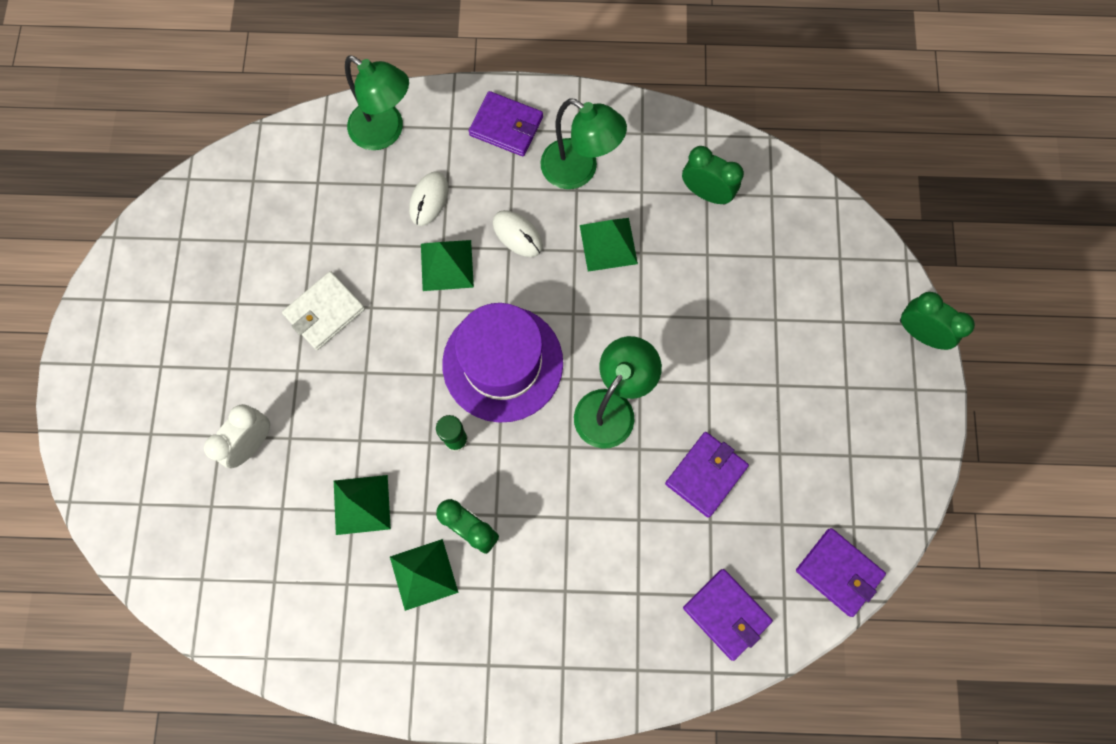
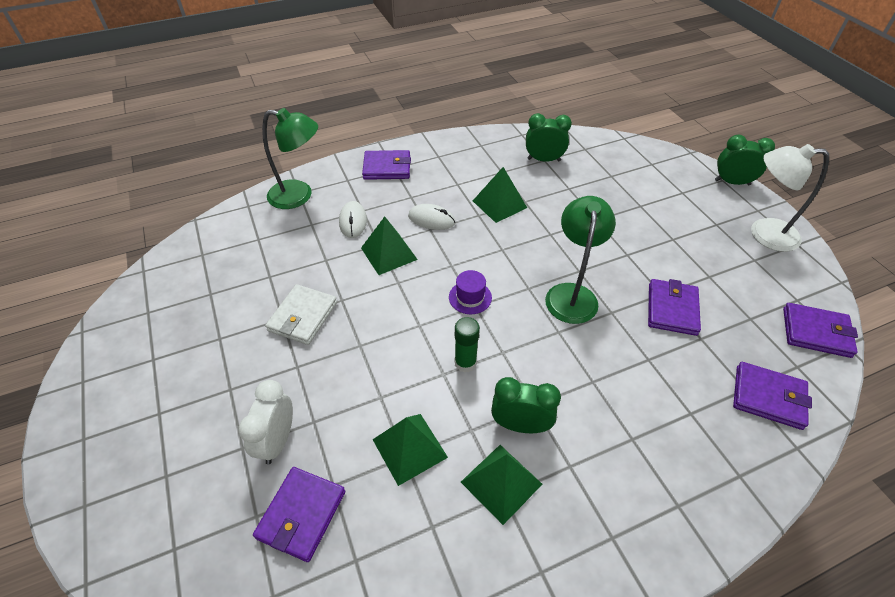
camera: 25 degrees left, 25 degrees down
purple hat [442,303,563,423] -> purple hat [449,270,492,314], size x0.41
green lamp [540,98,627,189] -> none
none -> purple wallet [253,467,345,562]
none -> white lamp [751,144,829,252]

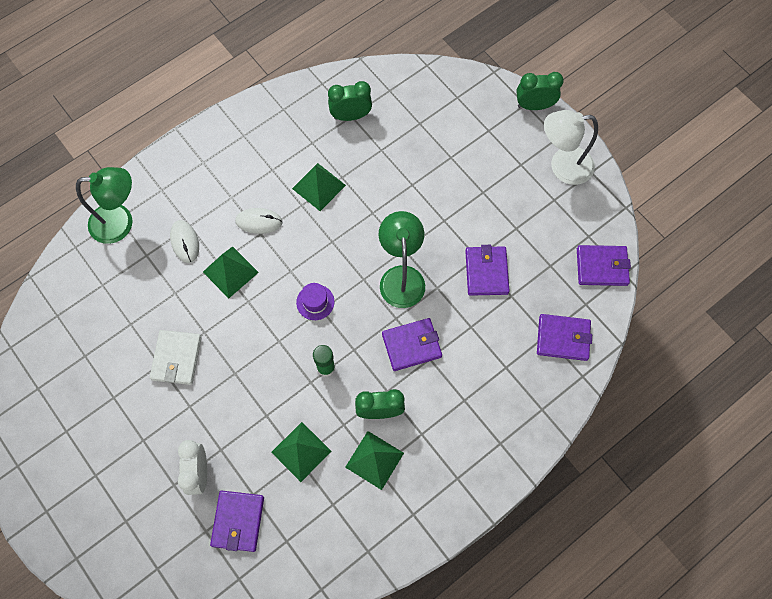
camera: 15 degrees left, 20 degrees up
purple wallet [362,150,411,180] -> purple wallet moved to [382,318,442,371]

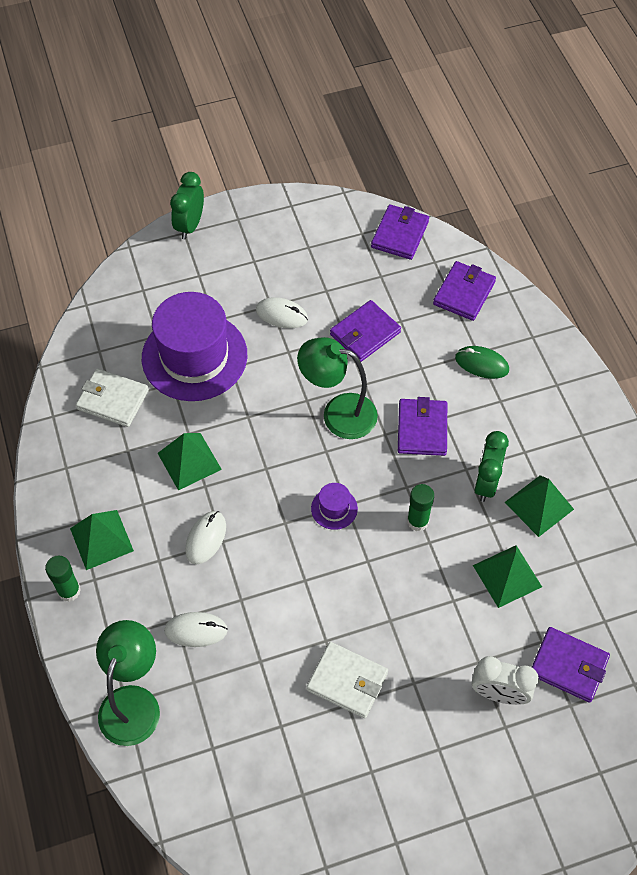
camera: 70 degrees left, 10 degrees down
green pyramid [203,246,259,299] -> green pyramid moved to [70,510,134,570]
green clock [328,81,372,121] -> white wallet [76,368,149,427]
purple wallet [465,245,509,296] -> purple wallet turned 60 degrees counterclockwise [330,300,401,362]
white lamp [544,110,598,185] -> none
none -> green glue stick [45,556,81,602]
none -> purple hat [142,292,247,401]
none -> white mouse [256,297,308,328]
none -> green mouse [455,346,509,379]

